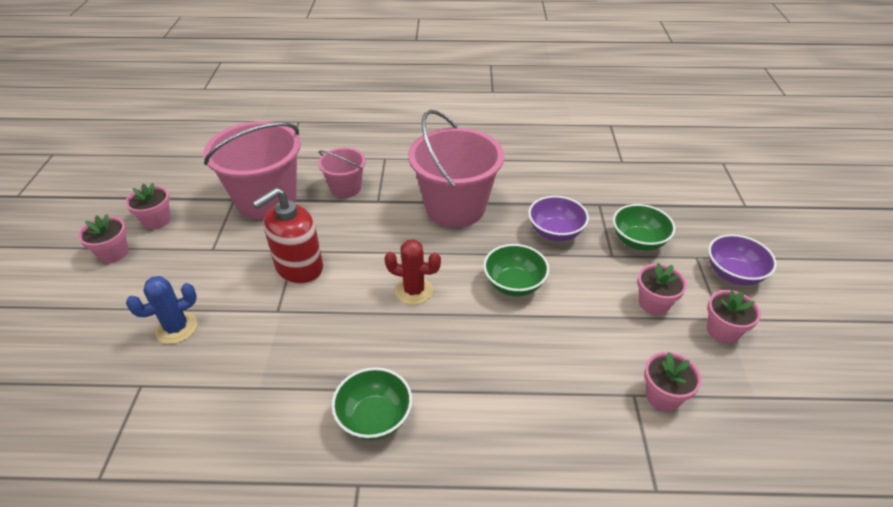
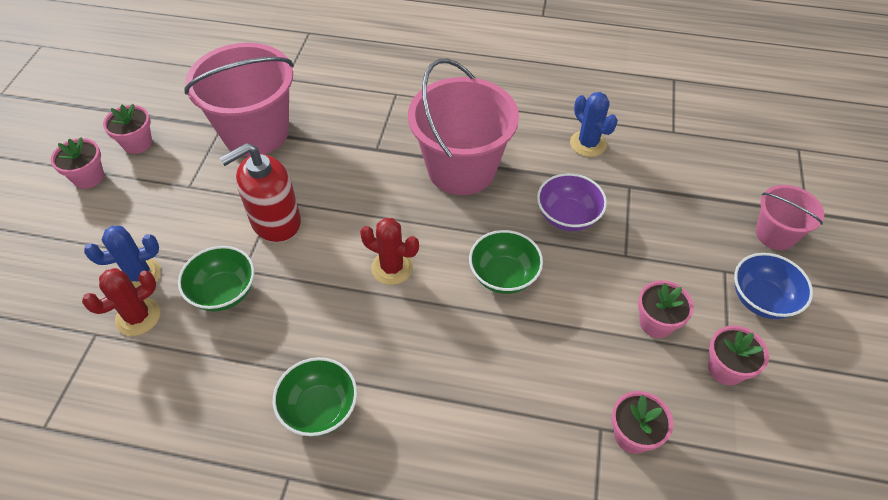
camera: 10 degrees right, 10 degrees up
pink bucket [318,148,366,198] -> pink bucket moved to [756,185,824,250]
green bowl [613,204,675,251] -> green bowl moved to [178,246,255,311]
purple bowl [708,234,777,285] -> blue bowl [734,253,813,319]
none -> red cactus [82,268,160,336]
none -> blue cactus [570,92,618,157]

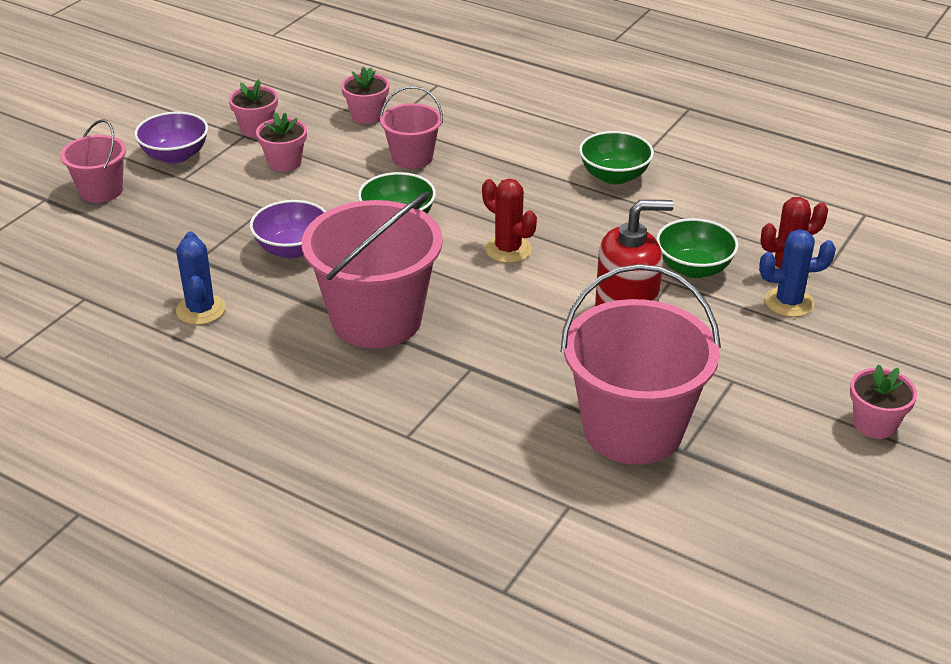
camera: 160 degrees left, 15 degrees down
pink flower pot [103,104,152,154] -> none
blue bowl [734,253,813,319] -> purple bowl [134,112,208,164]
none -> pink bucket [380,86,443,169]

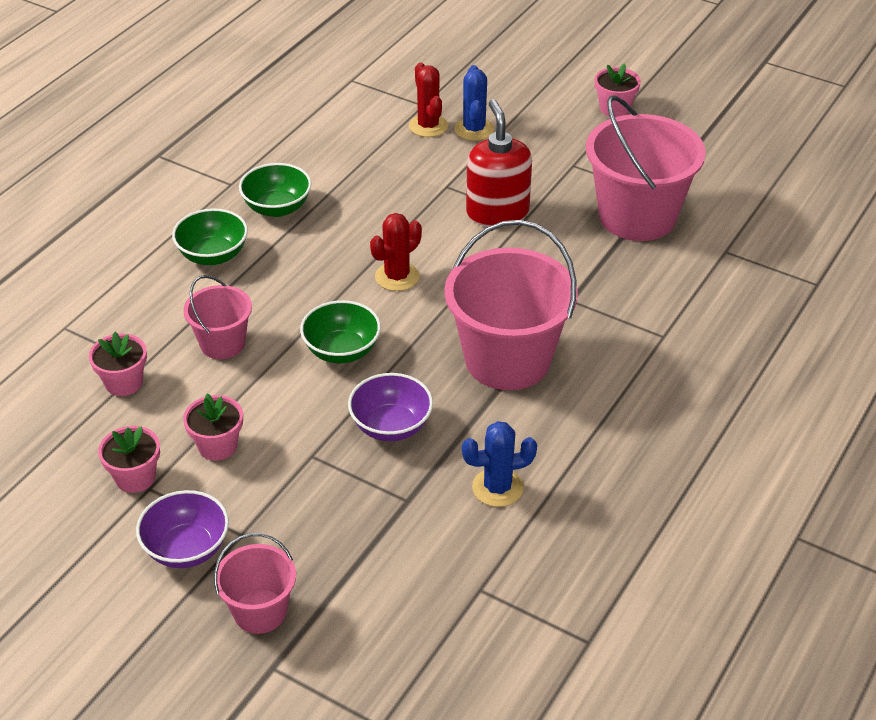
camera: 90 degrees left, 5 degrees up
green bowl [656,218,739,278] -> green bowl moved to [172,208,248,265]

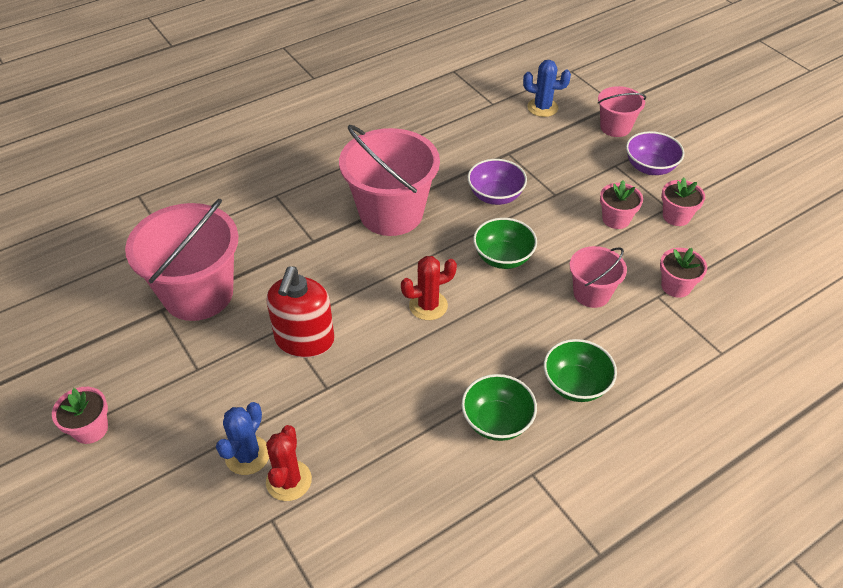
camera: 155 degrees left, 5 degrees up
blue cactus [462,421,537,507] -> blue cactus moved to [523,60,571,117]

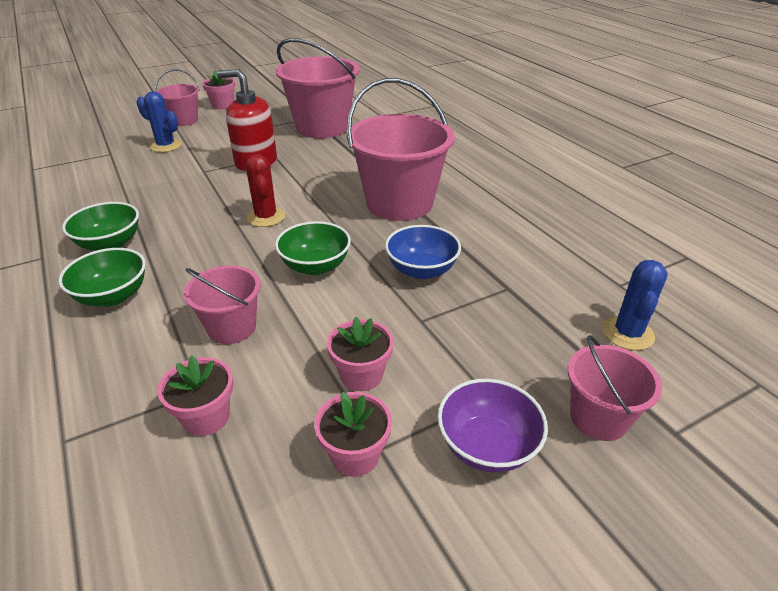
camera: 95 degrees right, 10 degrees down
red cactus [266,425,312,501] -> none
purple bowl [468,159,527,205] -> blue bowl [385,225,461,279]
none -> pink bucket [155,69,200,126]

